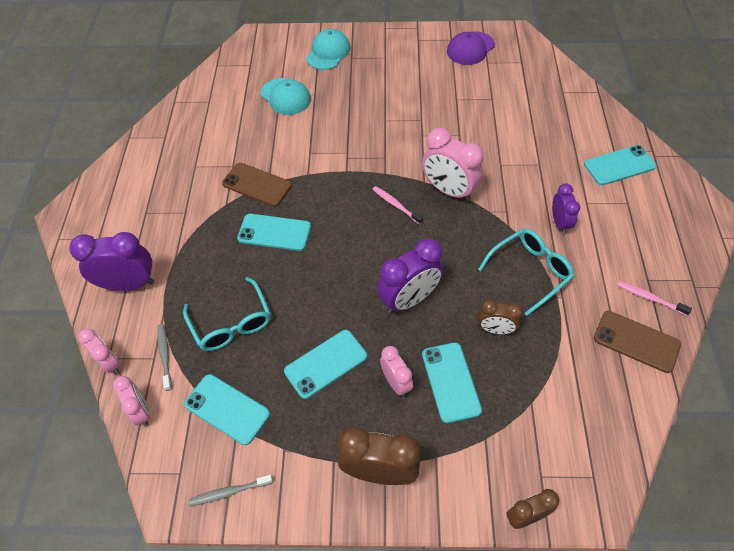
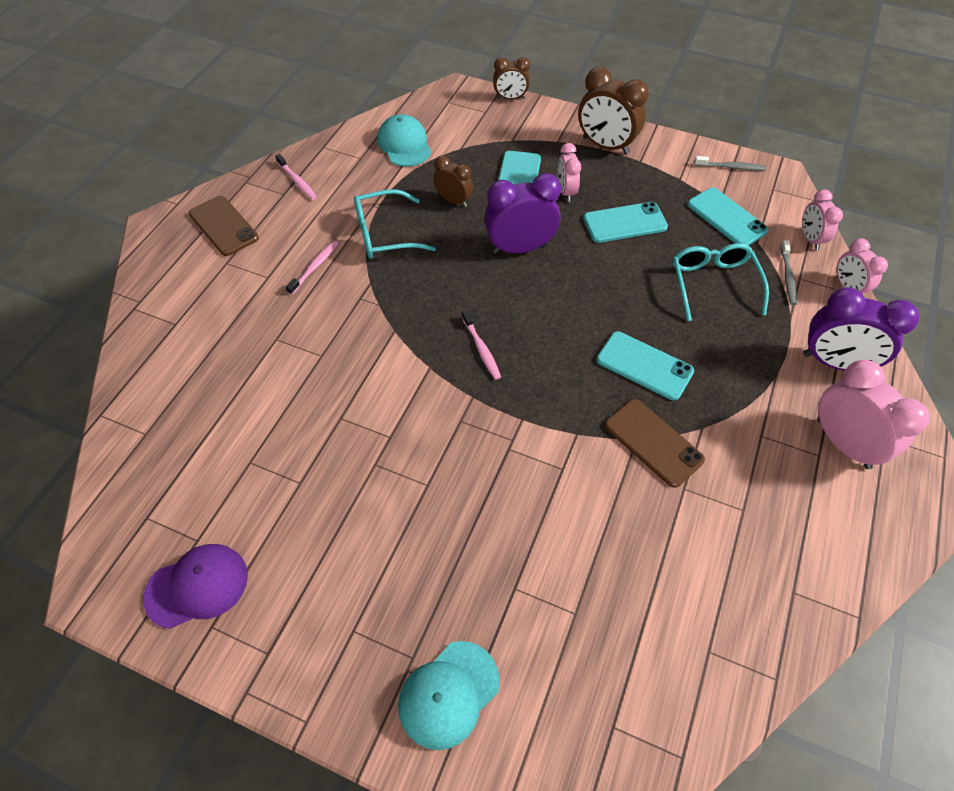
camera: 160 degrees left, 0 degrees up
turquoise cap [261,78,311,115] -> turquoise cap moved to [377,114,432,166]
pink clock [422,128,484,201] -> pink clock moved to [818,360,929,469]
purple clock [552,184,580,234] -> pink toothbrush [286,241,339,295]
turquoise phone [584,145,656,185] -> none
brown phone [594,311,681,373] -> brown phone moved to [189,196,259,256]

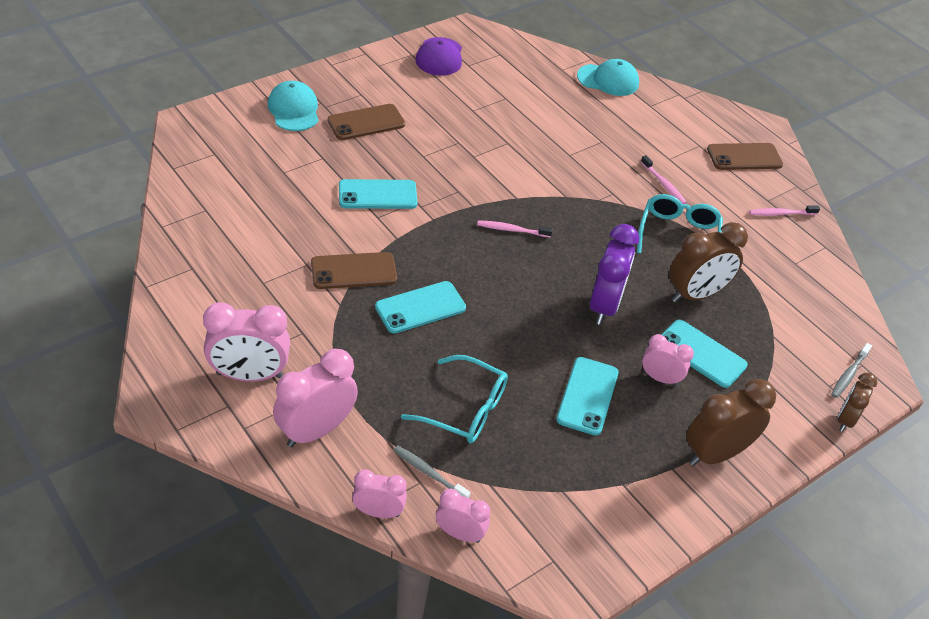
camera: 115 degrees right, 10 degrees down
turquoise cap [377,114,432,166] -> turquoise cap moved to [577,59,639,96]
brown clock [433,155,473,207] -> brown clock [669,222,748,303], size x1.69
turquoise phone [687,187,769,245] -> turquoise phone moved to [339,179,418,209]
grey toothbrush [694,156,766,171] -> grey toothbrush moved to [831,343,872,398]
purple clock [803,287,919,371] -> pink clock [273,349,358,447]
none -> brown phone [328,104,405,140]

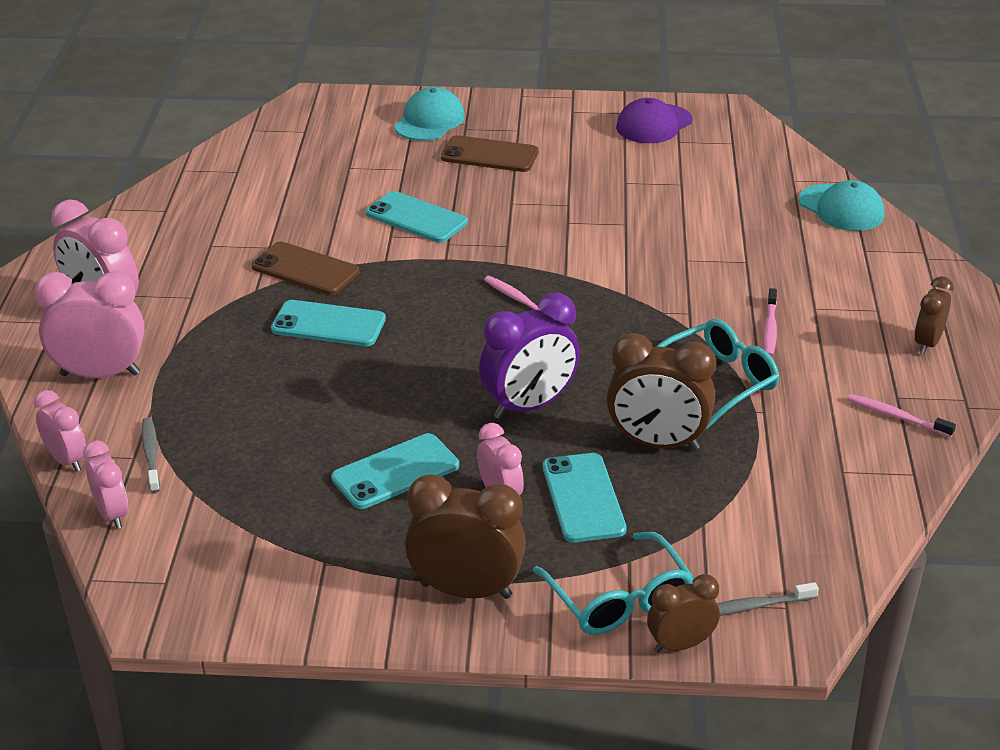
camera: 45 degrees right, 10 degrees down
turquoise glasses [401,355,508,443] -> turquoise glasses moved to [532,532,694,635]
brown phone [707,143,783,170] -> brown clock [914,276,954,354]

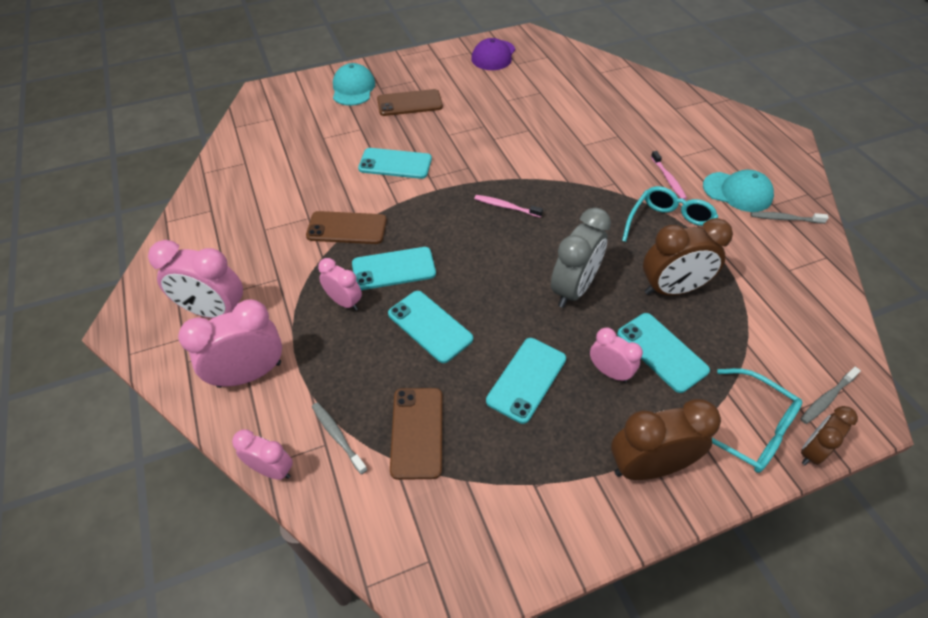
camera: 25 degrees left, 15 degrees up
pink clock [83,440,128,529] -> pink clock moved to [318,258,362,311]
purple clock [479,293,580,419] -> grey clock [551,207,611,308]
turquoise cap [799,180,884,231] -> turquoise cap moved to [703,170,774,212]
pink toothbrush [847,394,956,438] -> grey toothbrush [751,212,829,224]
brown clock [914,276,954,354] -> none
none -> turquoise phone [388,291,473,363]
none -> brown phone [390,388,442,480]

